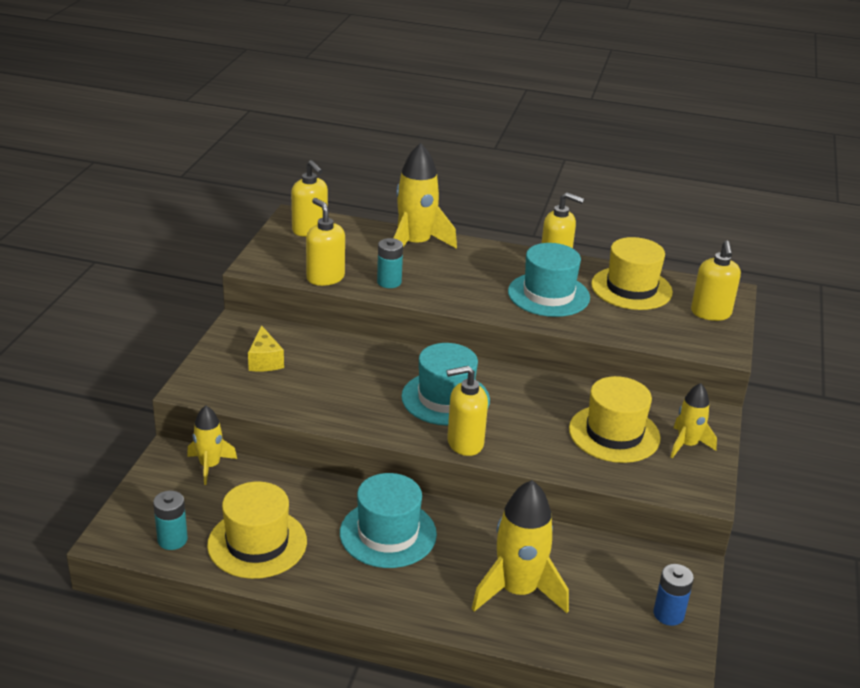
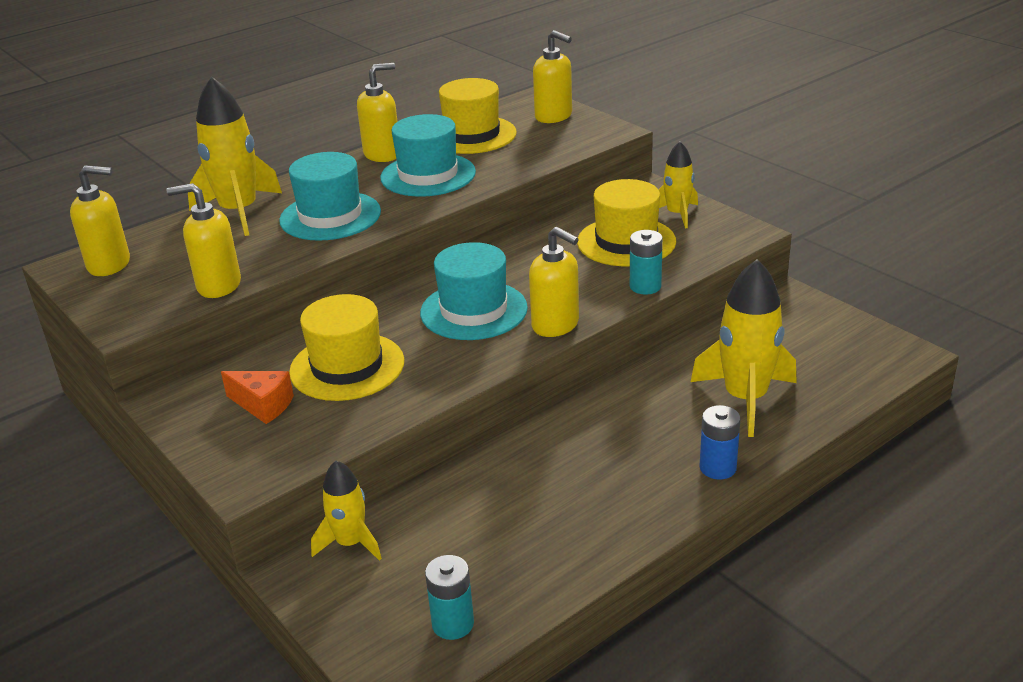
camera: 50 degrees left, 0 degrees up
yellow hat [207,481,307,579] -> yellow hat moved to [289,294,404,401]
yellow cheese [248,325,284,371] -> orange cheese [221,371,294,424]
turquoise hat [340,473,437,568] -> turquoise hat moved to [279,152,381,241]
turquoise battery [377,238,403,288] -> turquoise battery moved to [630,230,663,295]
yellow soap dispenser [446,366,488,456] -> yellow soap dispenser turned 75 degrees counterclockwise [529,227,579,337]
blue battery [653,564,694,626] -> blue battery moved to [699,405,741,480]

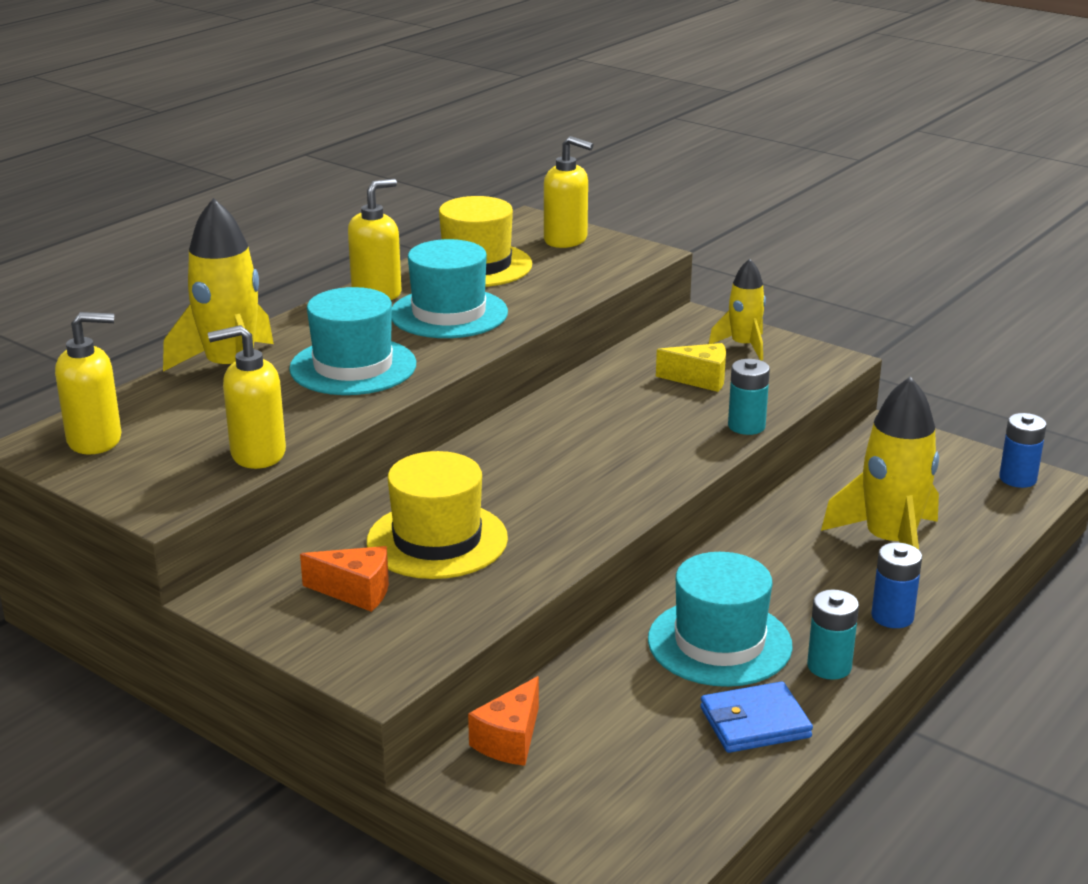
camera: 15 degrees left, 5 degrees down
yellow rocket [311,460,382,561] -> orange cheese [468,676,539,766]
turquoise hat [420,242,528,340] -> turquoise hat moved to [648,552,793,687]
turquoise battery [425,555,474,640] -> turquoise battery moved to [807,589,859,680]
yellow soap dispenser [529,227,579,337] -> none
yellow hat [577,179,676,266] -> yellow cheese [656,343,726,392]
none -> blue wallet [700,682,813,753]
none -> blue battery [999,413,1047,488]

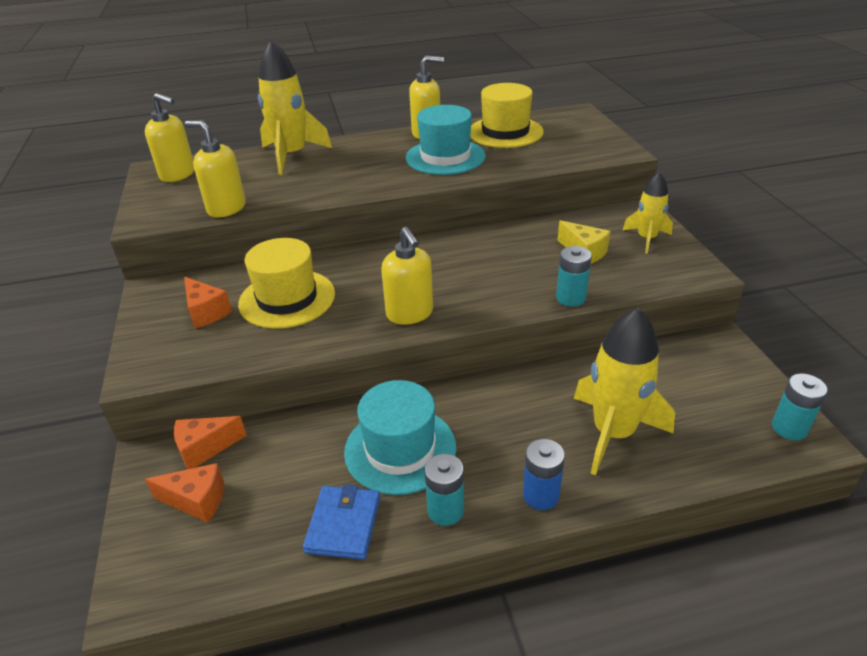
camera: 40 degrees right, 10 degrees up
turquoise hat [289,287,416,395] -> none
yellow soap dispenser [544,136,593,248] -> yellow soap dispenser moved to [381,227,433,325]
blue wallet [700,682,813,753] -> blue wallet turned 75 degrees clockwise [303,484,380,560]
blue battery [999,413,1047,488] -> turquoise battery [772,374,828,440]
none -> orange cheese [145,463,224,523]

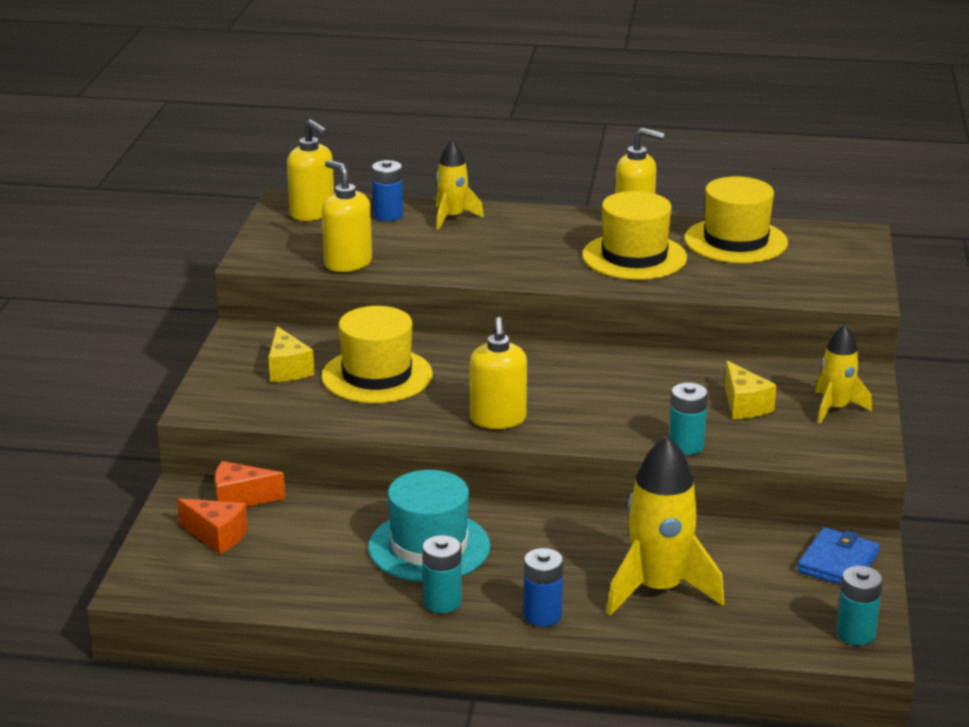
camera: 20 degrees right, 10 degrees down
orange cheese [184,276,232,328] -> yellow cheese [269,326,314,382]
yellow rocket [258,40,332,175] -> yellow rocket [436,140,484,230], size x0.59
blue wallet [303,484,380,560] -> blue wallet moved to [797,528,880,585]
turquoise hat [405,105,486,175] -> yellow hat [582,191,687,280]
none -> blue battery [372,160,403,221]

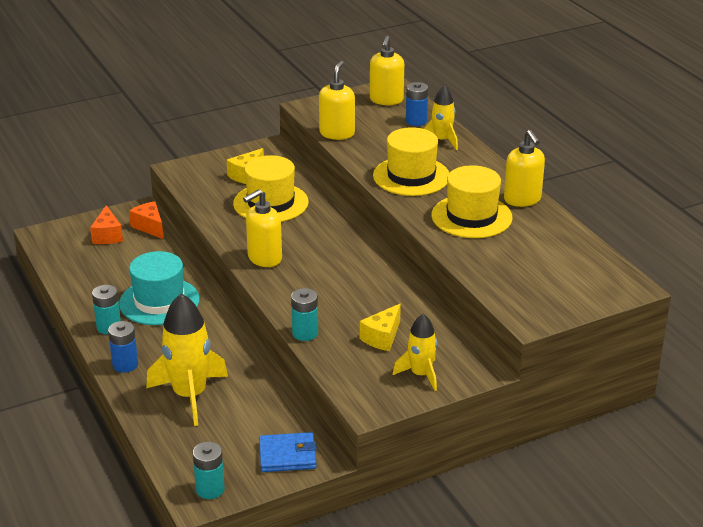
camera: 55 degrees right, 5 degrees up
yellow hat [684,176,788,263] -> yellow hat moved to [373,127,449,196]

